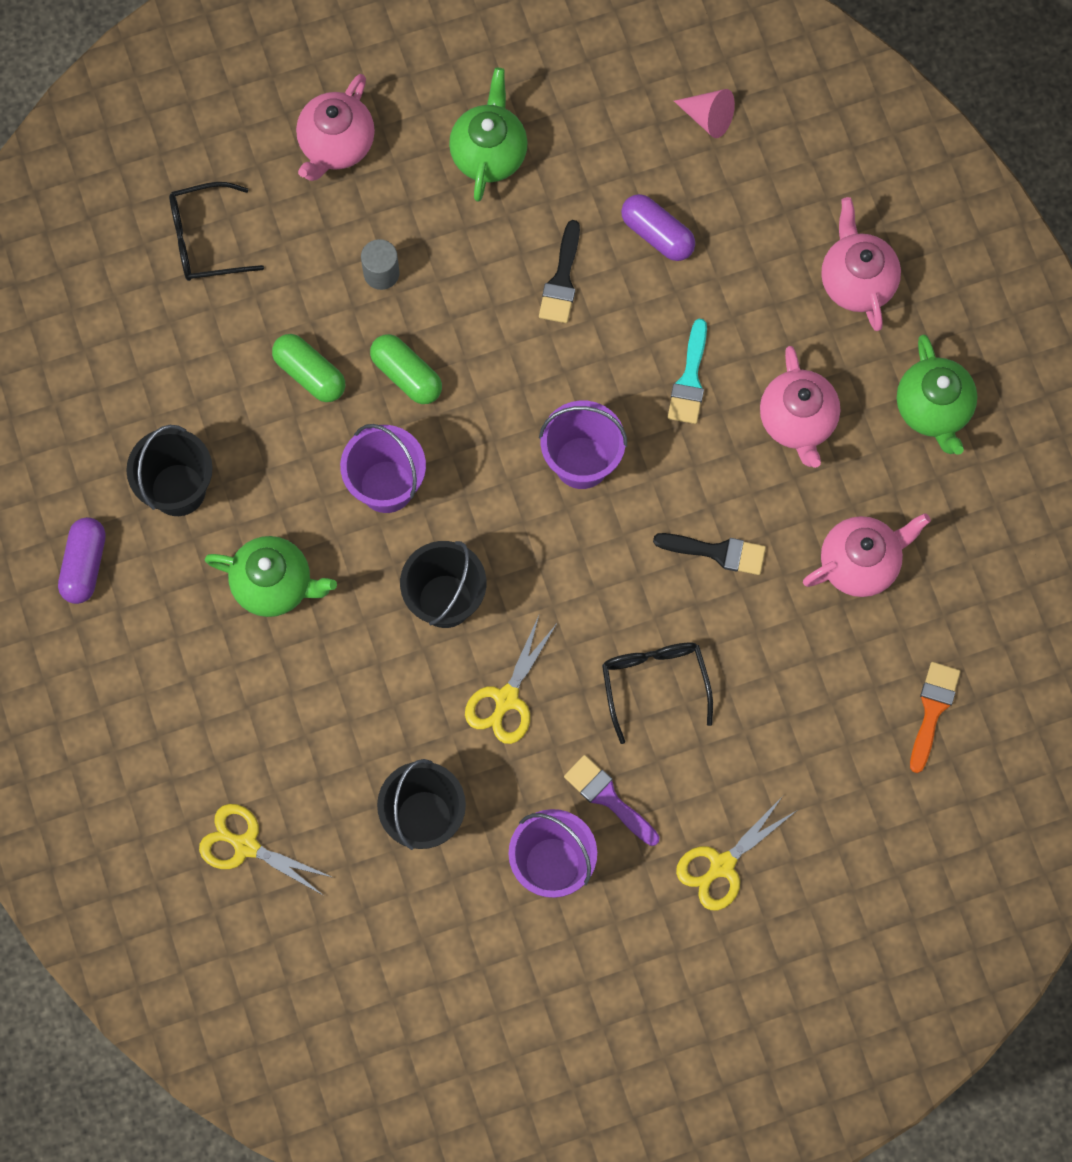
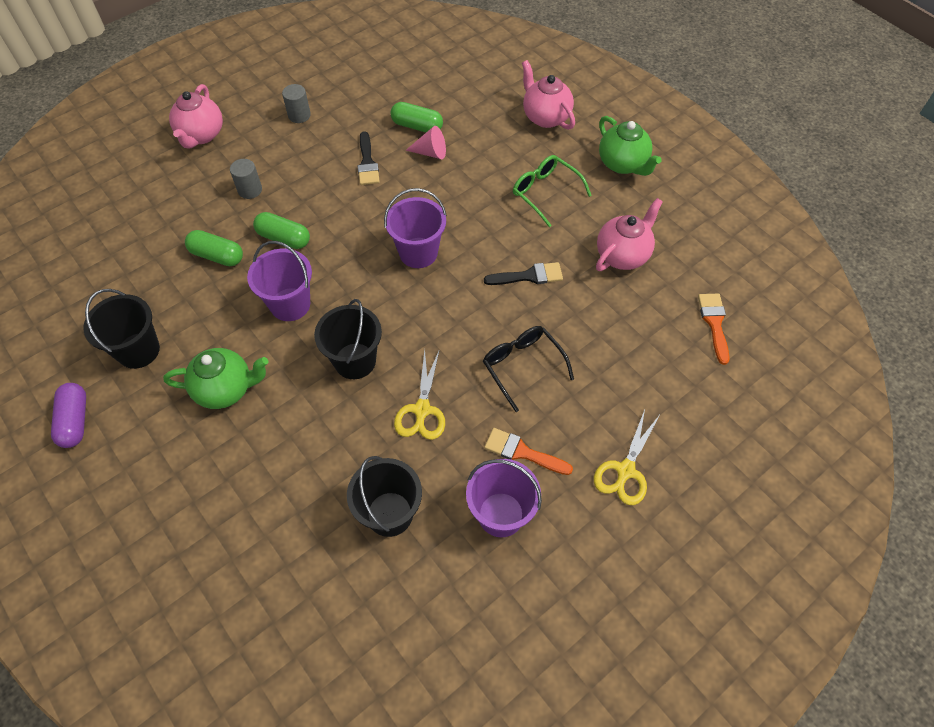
camera: 20 degrees left, 15 degrees down
black glasses [169,182,264,281] -> none
yellow scissors [199,804,334,896] -> none
green teapot [449,68,528,202] -> grey cylinder [282,84,311,123]
purple brush [564,755,659,846] -> orange brush [484,428,573,475]
purple capsule [621,194,695,261] -> green capsule [391,102,443,132]
turquoise brush [668,319,707,424] -> none
pink cone [674,89,735,138] -> pink cone moved to [406,126,446,159]
pink teapot [760,346,840,468] -> green glasses [513,155,592,228]

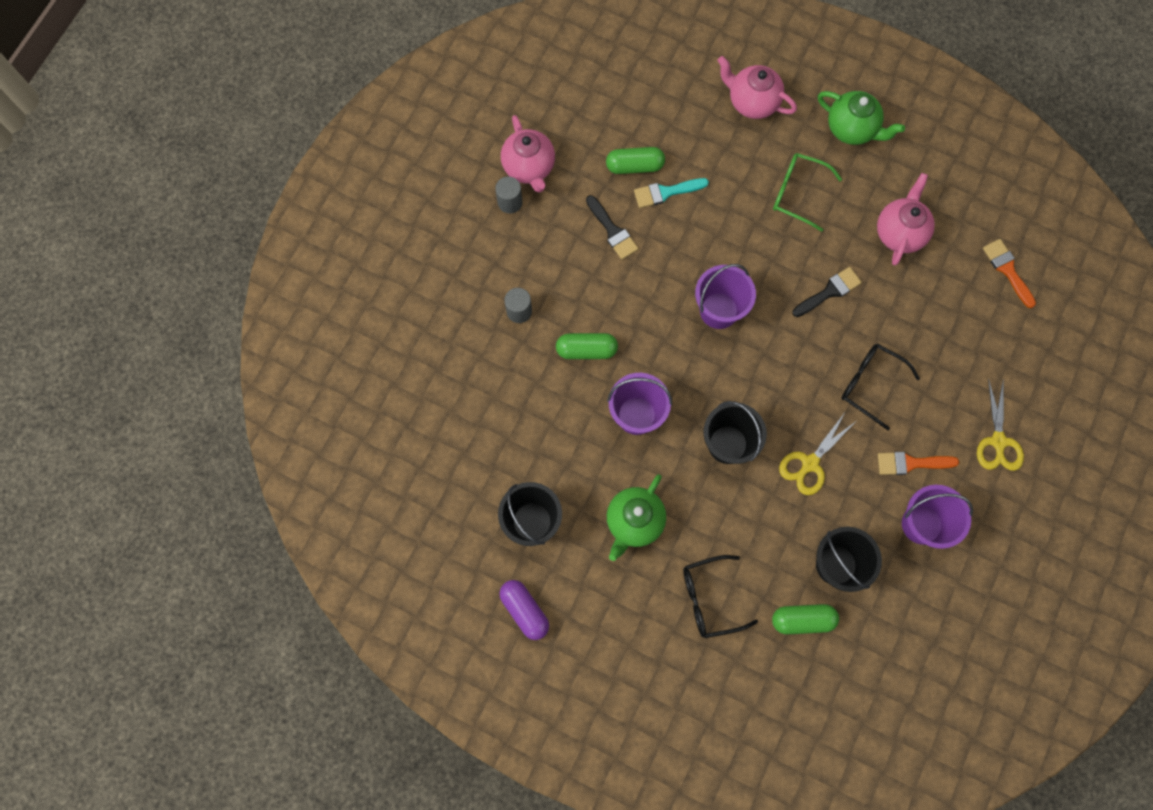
camera: 25 degrees left, 15 degrees up
green teapot [163,348,268,409] -> green teapot turned 150 degrees clockwise [607,474,666,561]
pink teapot [169,84,223,149] -> pink teapot moved to [501,115,555,192]
green capsule [185,230,243,266] -> green capsule moved to [772,604,839,634]
yellow scissors [394,349,445,440] -> yellow scissors turned 60 degrees clockwise [779,414,855,495]
pink cone [406,126,446,159] -> turquoise brush [634,178,709,208]
none -> black glasses [683,555,758,638]

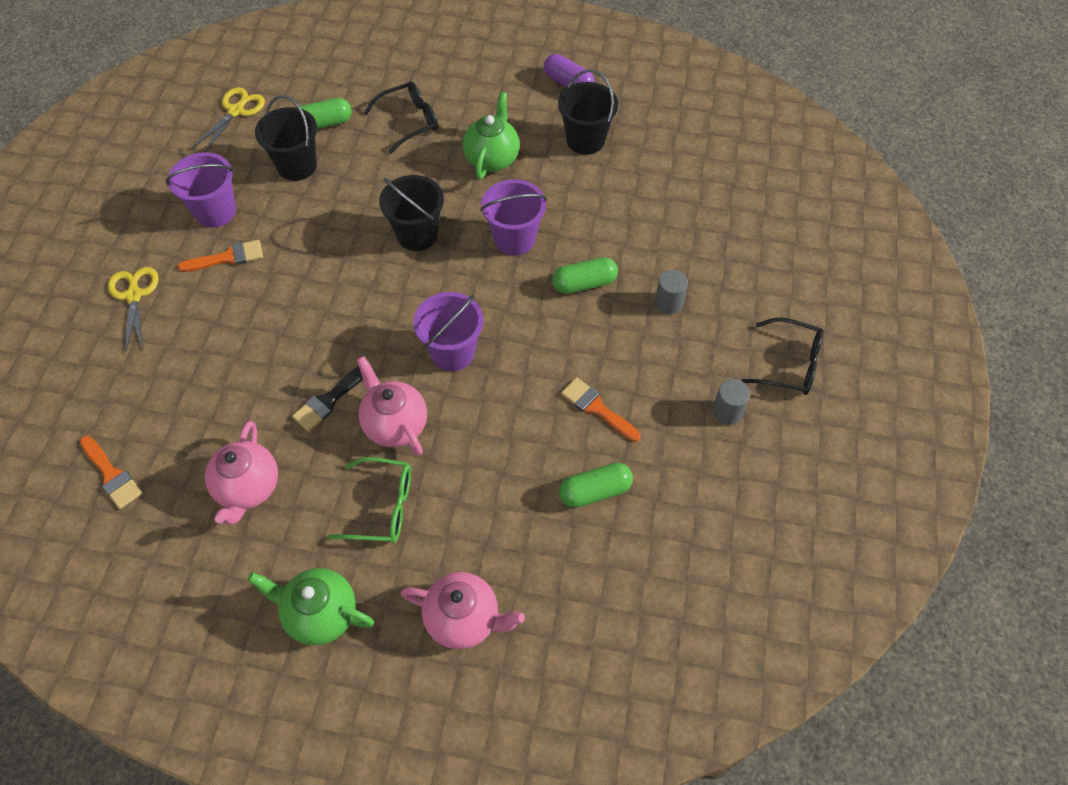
camera: 165 degrees right, 15 degrees down
pink teapot [501,115,555,192] -> pink teapot moved to [357,356,427,456]
black brush [586,195,639,260] -> orange brush [561,377,641,442]
turquoise brush [634,178,709,208] -> none
yellow scissors [779,414,855,495] -> yellow scissors moved to [192,87,265,152]
black glasses [842,344,920,430] -> black glasses moved to [742,318,823,395]

